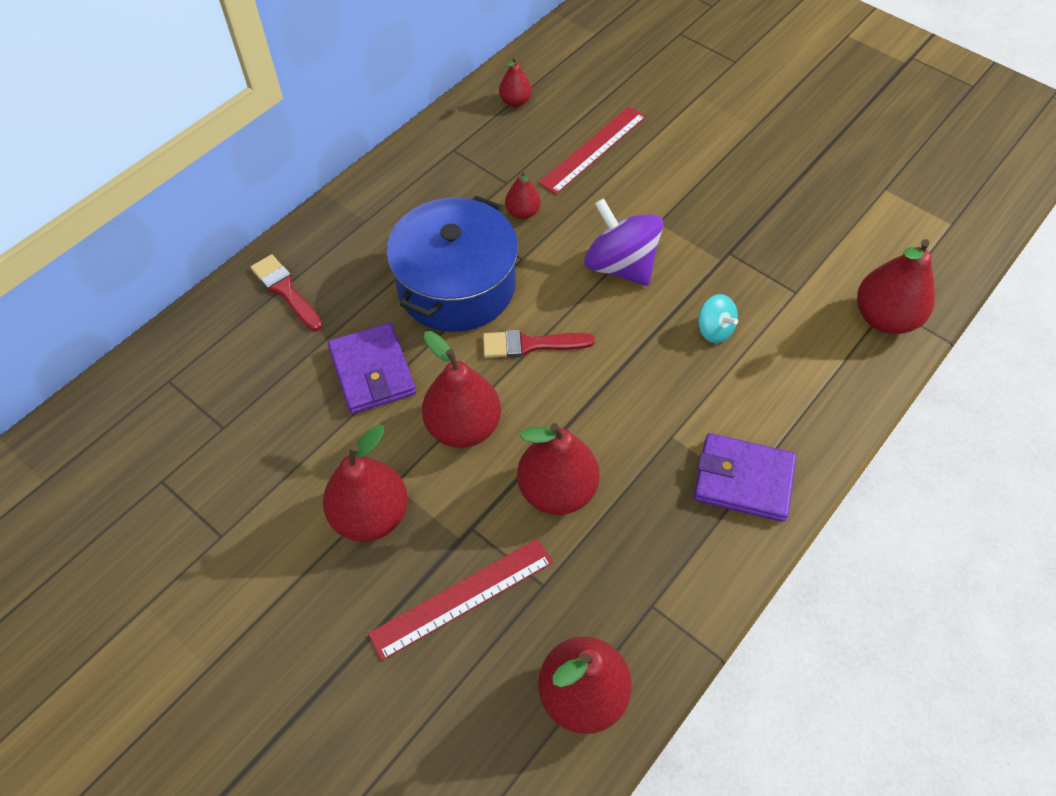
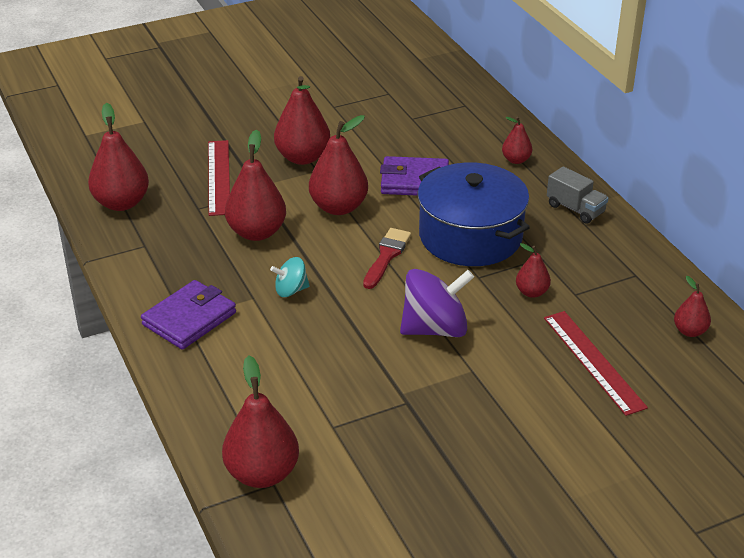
camera: 115 degrees right, 20 degrees down
red brush [250,254,323,331] -> red pear [502,117,532,164]
turquoise spinning top [698,294,738,343] -> turquoise spinning top moved to [270,257,310,297]
none -> grey truck [547,166,609,224]

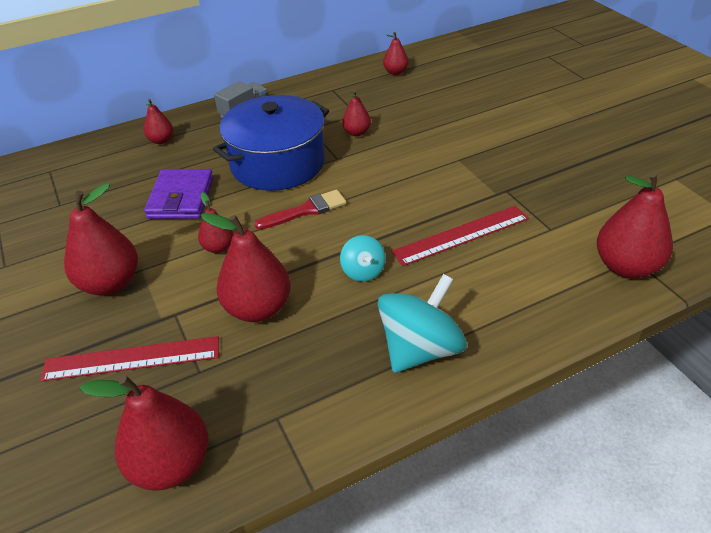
camera: 90 degrees left, 5 degrees up
purple wallet [141,280,236,350] -> turquoise spinning top [378,274,467,373]
red pear [309,115,368,215] -> red pear [198,192,234,253], size x0.54
red brush [363,228,411,289] -> red brush turned 135 degrees clockwise [254,190,346,230]
purple spinning top [400,269,474,337] -> none
red ruler [544,311,648,416] -> red ruler moved to [391,206,529,266]

